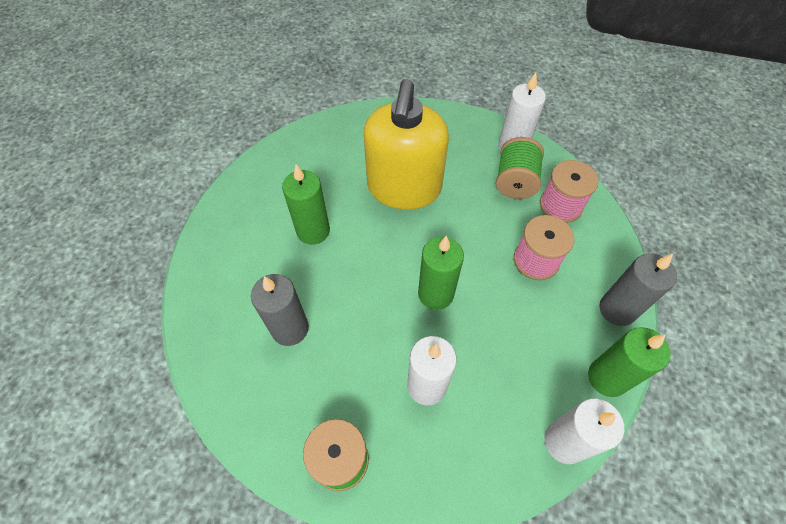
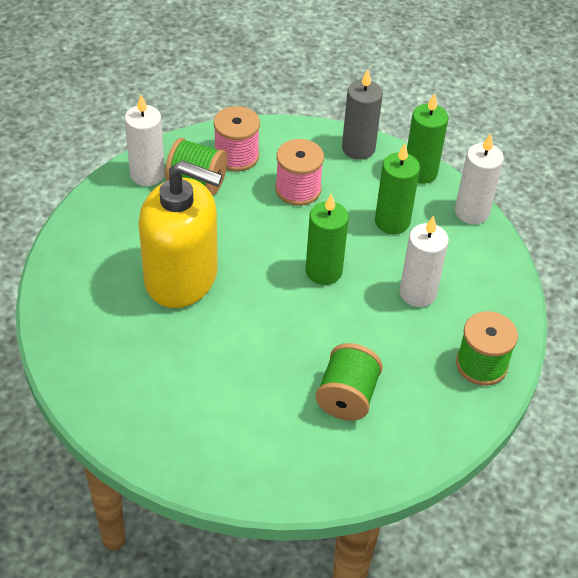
camera: 85 degrees left, 10 degrees down
grey candle [251,274,309,346] -> green spool [315,343,383,421]
green candle [282,164,330,245] -> green candle moved to [375,143,420,234]

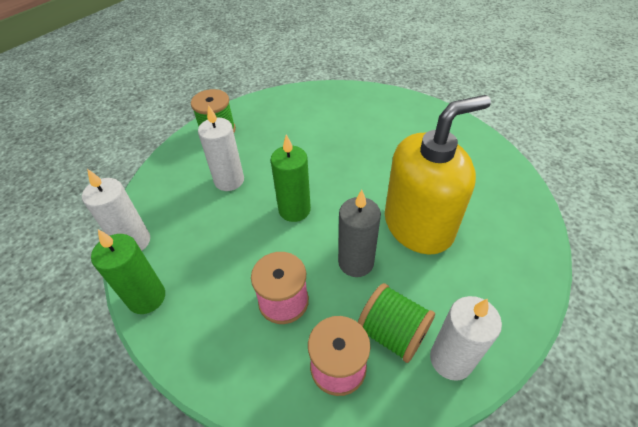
camera: 160 degrees left, 0 degrees up
yellow soap dispenser [139,160,222,308] -> yellow soap dispenser turned 120 degrees clockwise [385,95,491,255]
green spool [315,343,383,421] -> none
grey candle [342,69,383,160] -> grey candle moved to [338,190,381,277]
green candle [375,143,420,234] -> none

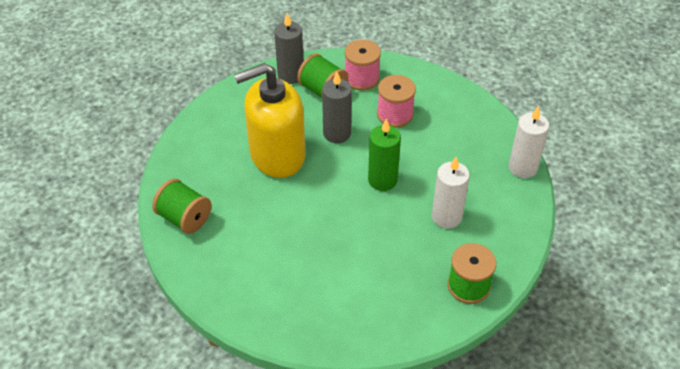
camera: 175 degrees left, 0 degrees up
green candle [91,230,165,314] -> none
white candle [430,296,502,381] -> grey candle [274,13,304,84]
none -> green spool [152,179,212,234]

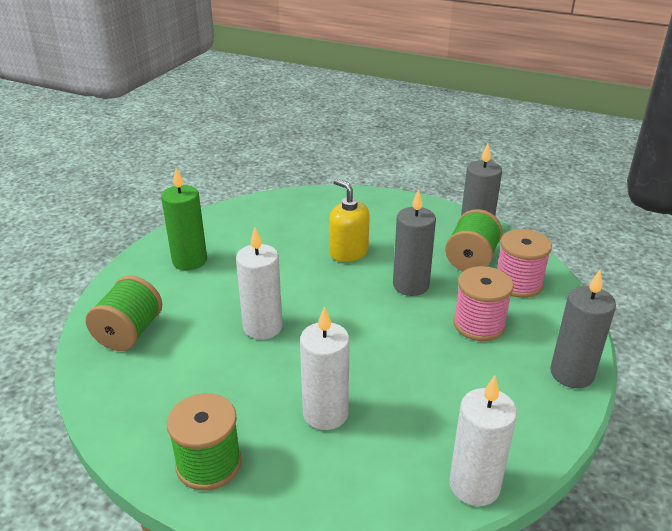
camera: 70 degrees right, 15 degrees down
green spool [152,179,212,234] -> green spool moved to [86,276,162,351]
yellow soap dispenser [234,63,306,178] -> yellow soap dispenser [329,179,370,262], size x0.53
green candle [368,119,401,191] -> green candle moved to [161,168,207,270]
none -> white candle [236,227,283,339]
none -> grey candle [550,269,616,388]

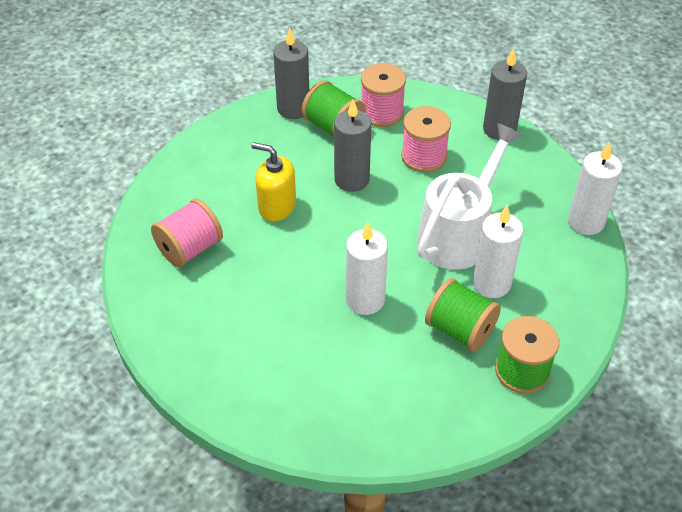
camera: 70 degrees left, 15 degrees up
green spool [86,276,162,351] -> green spool moved to [425,278,501,352]
green candle [161,168,207,270] -> none
yellow soap dispenser [329,179,370,262] -> yellow soap dispenser turned 45 degrees clockwise [251,142,296,221]
none -> pink spool [151,198,223,267]
none -> white watering can [417,123,523,270]

